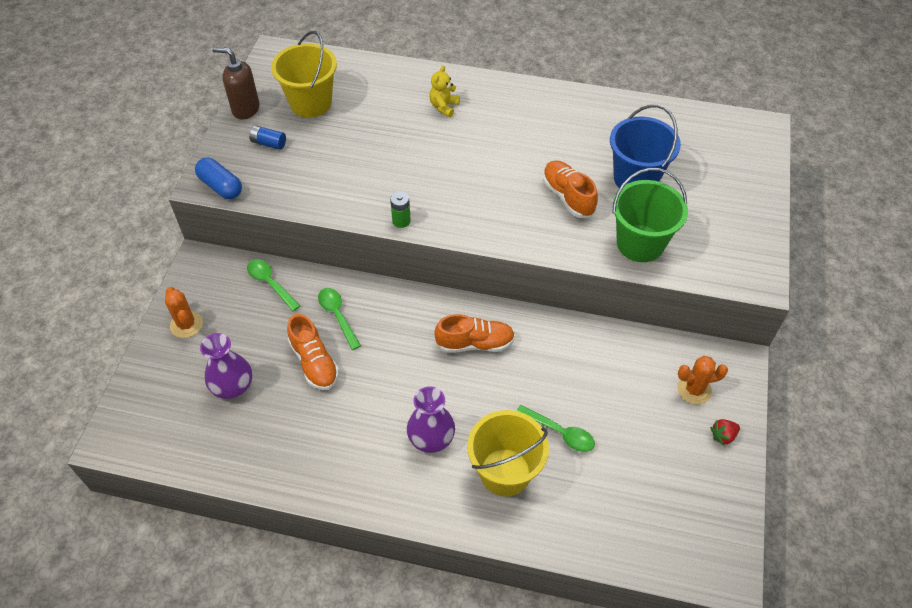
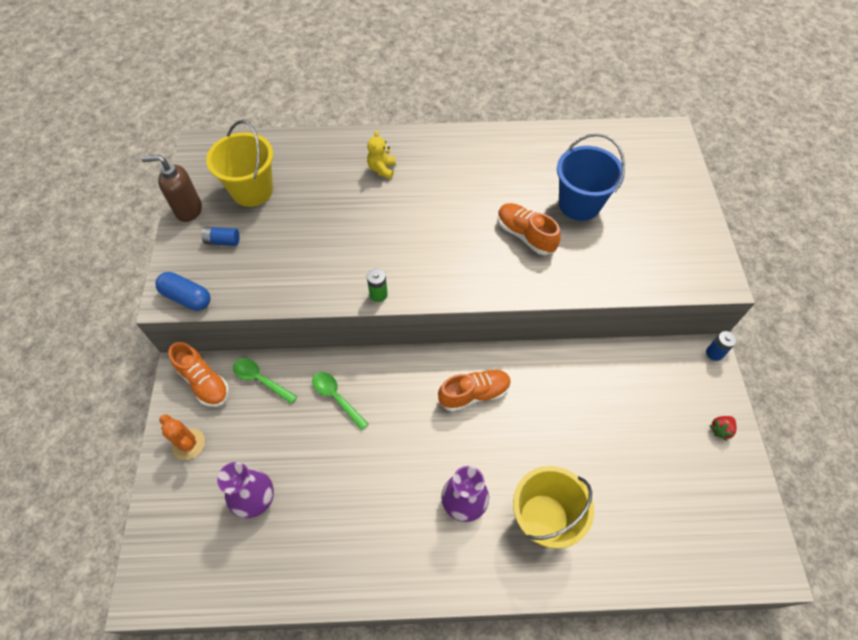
camera: 15 degrees left, 5 degrees up
orange shoe [287,314,339,390] -> orange shoe moved to [169,342,229,407]
green spoon [516,405,595,452] -> none
green bucket [613,168,688,262] -> none
orange cactus [677,356,728,405] -> none
none -> blue battery [706,331,737,361]

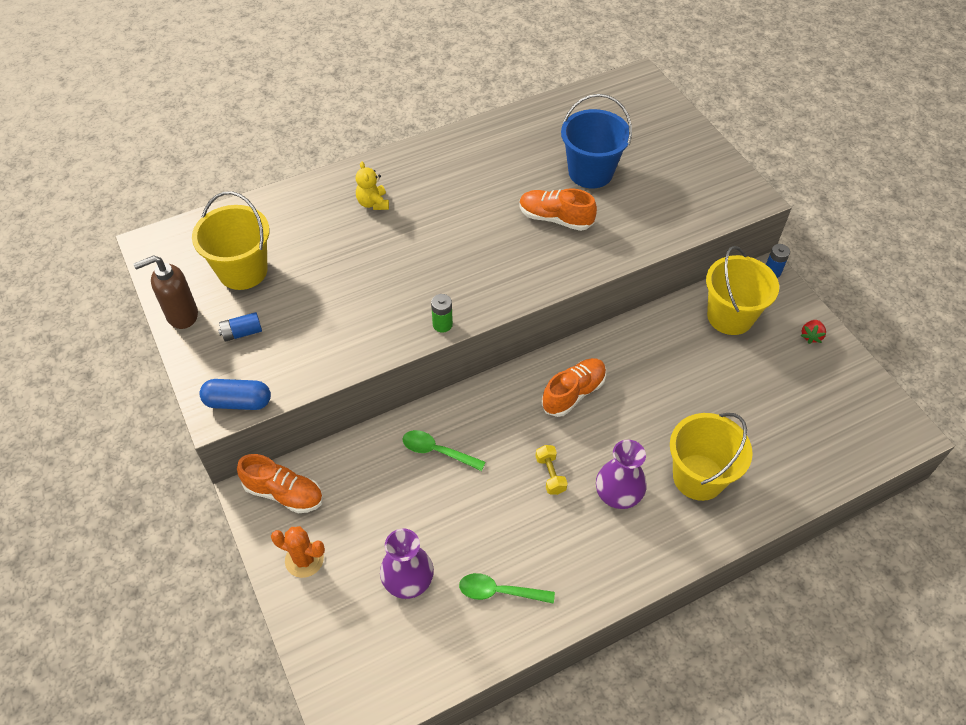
camera: 25 degrees left, 5 degrees down
green spoon [233,358,298,404] -> green spoon moved to [459,573,555,604]
none -> yellow dumbbell [536,445,568,495]
none -> yellow bucket [706,246,779,335]

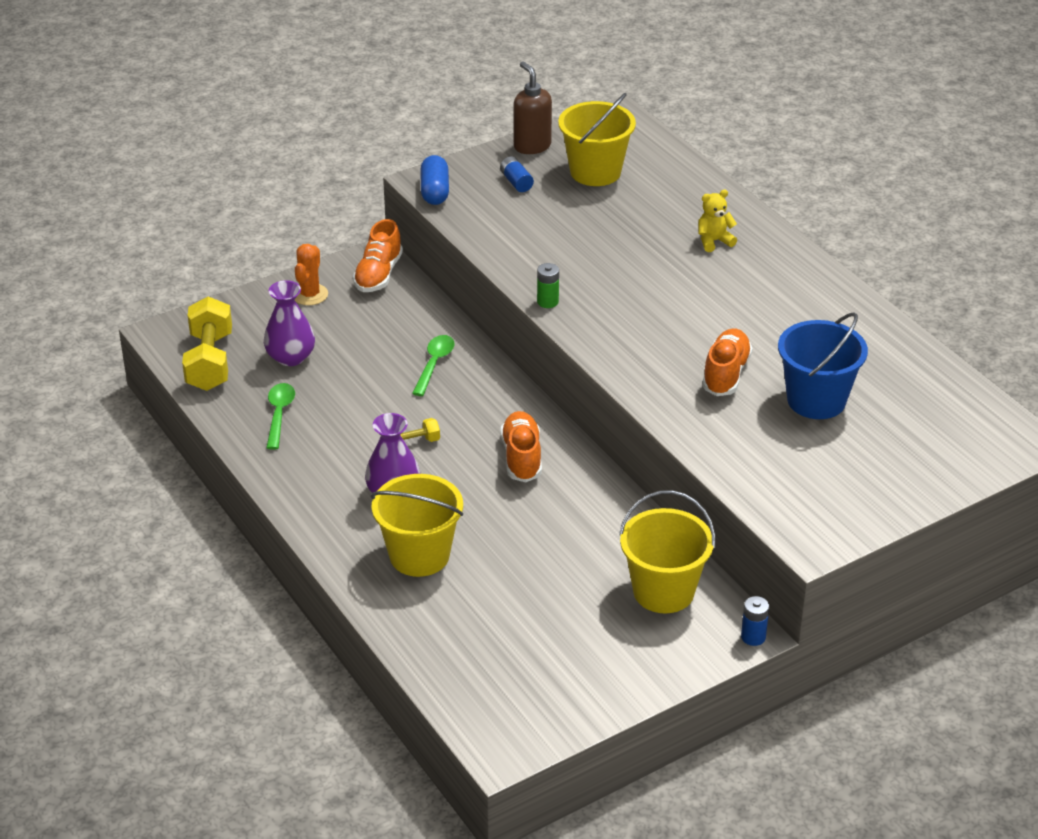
camera: 85 degrees right, 15 degrees down
orange shoe [541,358,606,417] -> orange shoe turned 135 degrees counterclockwise [500,411,542,482]
red strawberry [800,320,826,344] -> none
none -> yellow dumbbell [182,297,232,391]

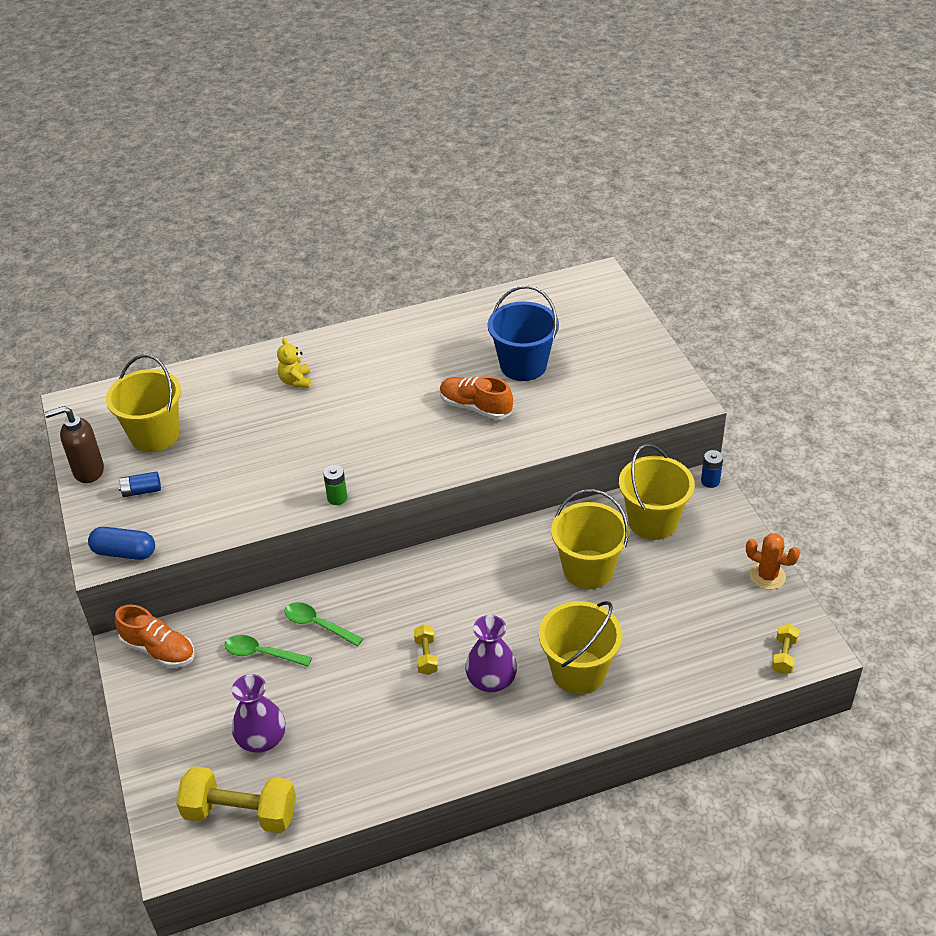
camera: 75 degrees left, 5 degrees up
green spoon [266,383,295,450] -> green spoon moved to [225,635,312,667]
orange cactus [295,244,328,305] -> orange cactus moved to [746,533,800,590]
orange shoe [500,411,542,482] -> none
none -> yellow bucket [551,489,629,589]
none -> yellow dumbbell [772,624,799,674]

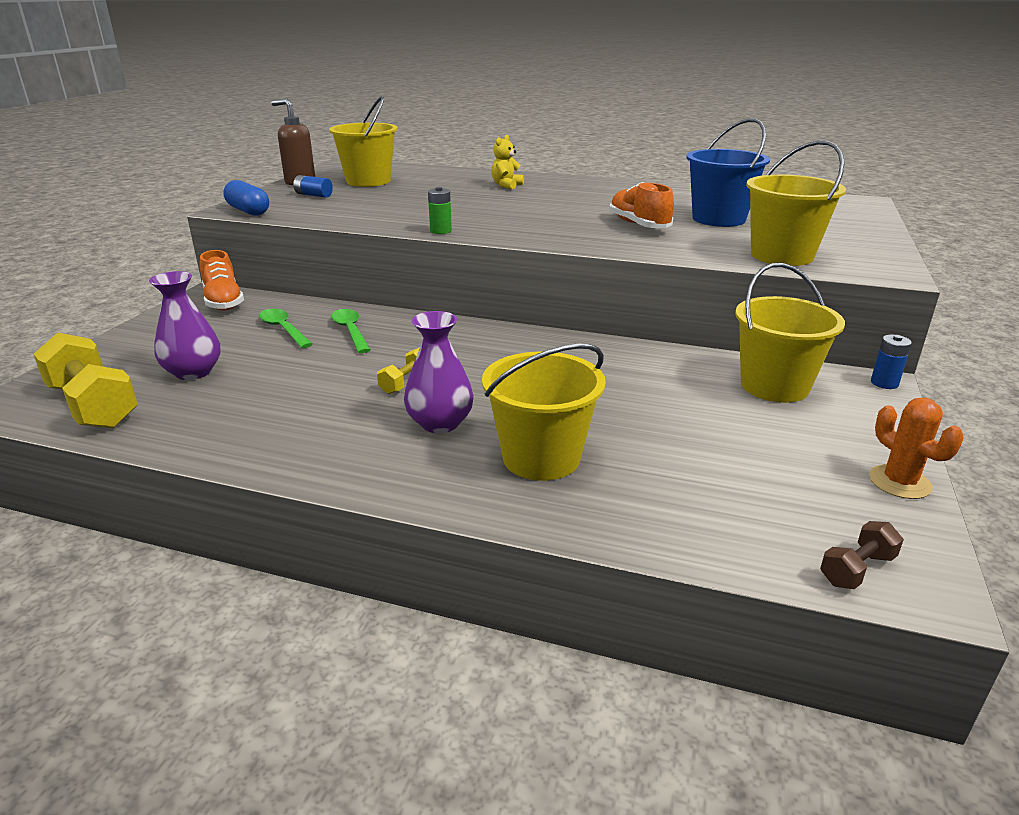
camera: 35 degrees right, 15 degrees down
yellow bucket [551,489,629,589] -> yellow bucket moved to [746,140,846,266]
yellow dumbbell [772,624,799,674] -> brown dumbbell [820,521,904,589]

